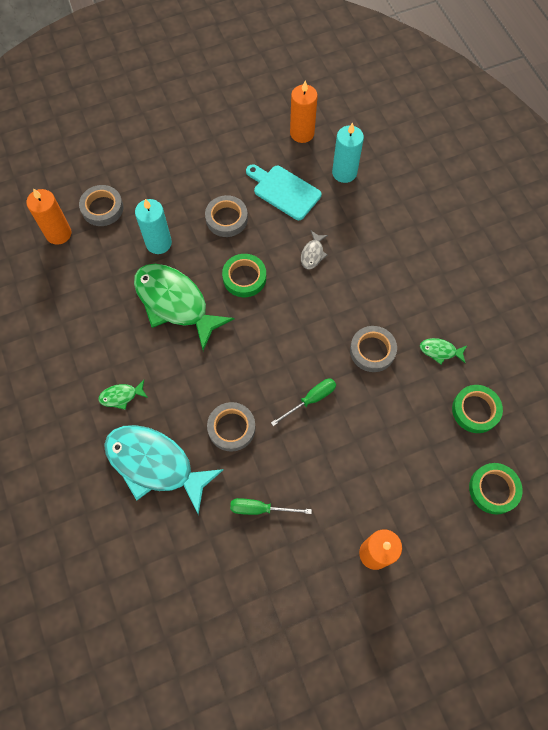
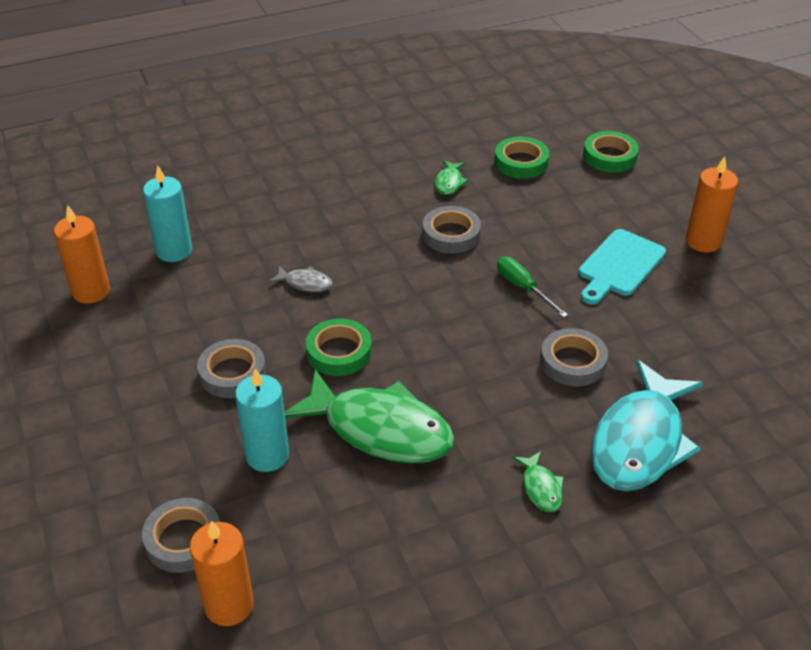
camera: 90 degrees left, 25 degrees down
green fish [134,264,235,351] -> green fish turned 105 degrees counterclockwise [285,369,454,463]
green screwdriver [230,498,312,515] -> none
turquoise cutting board [246,165,321,220] -> turquoise cutting board moved to [579,229,666,304]

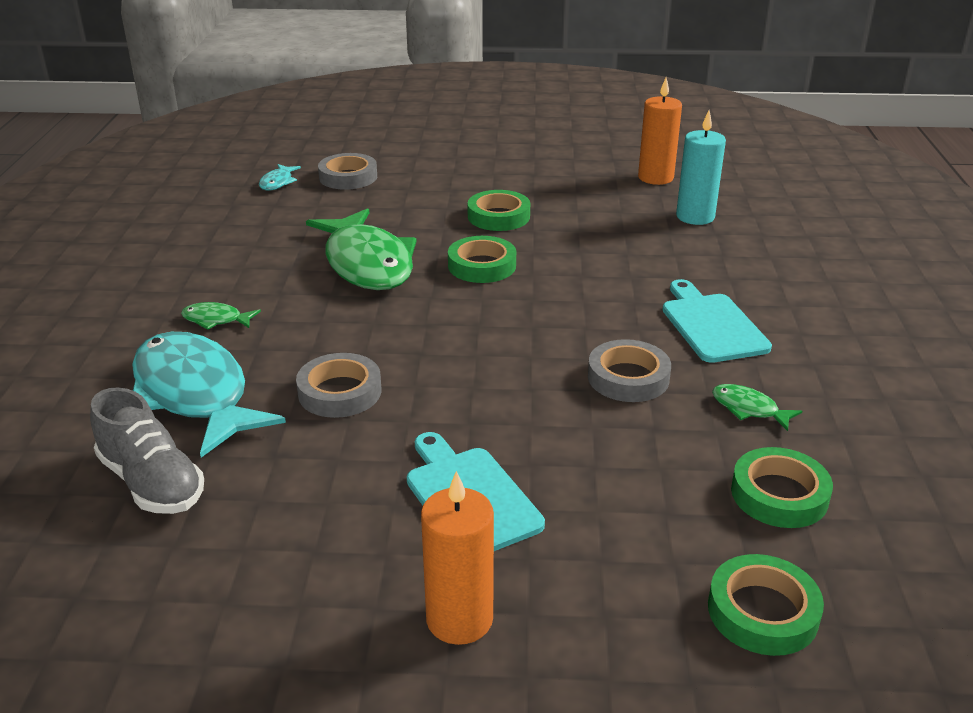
camera: 115 degrees right, 10 degrees down
orange candle [190,520,254,626] -> turquoise fish [259,164,301,190]
grey tape [197,339,266,398] -> green tape [467,190,530,231]
turquoise candle [235,368,289,472] -> none
grey fish [268,265,333,292] -> none
green fish [285,369,454,463] -> green fish turned 75 degrees counterclockwise [306,208,417,290]
green screwdriver [497,257,568,318] -> none
none -> grey shoe [90,387,204,514]
none -> turquoise cutting board [662,279,772,363]

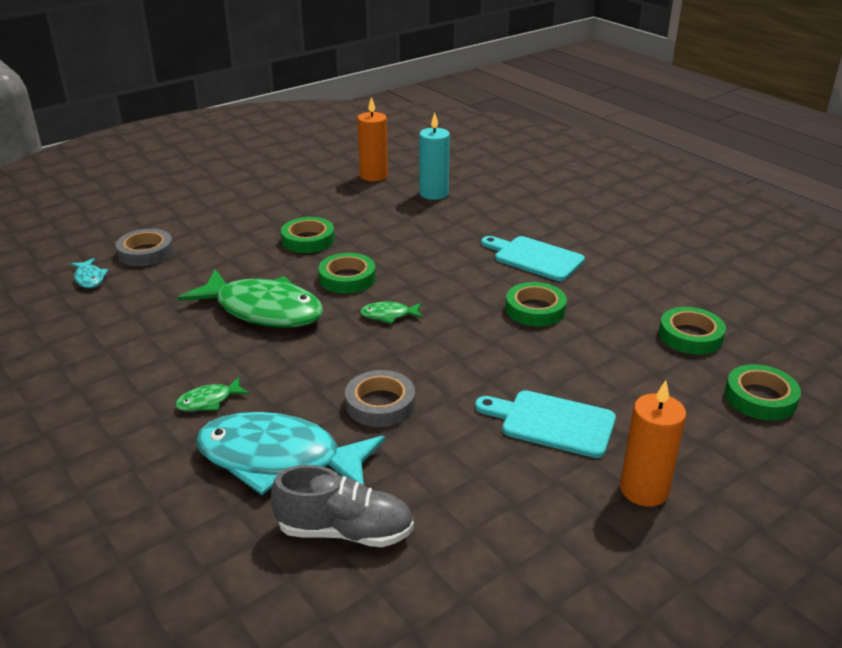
camera: 40 degrees left, 0 degrees up
grey tape [588,339,671,402] -> green tape [506,282,567,327]
green fish [712,384,802,431] -> green fish moved to [360,302,423,324]

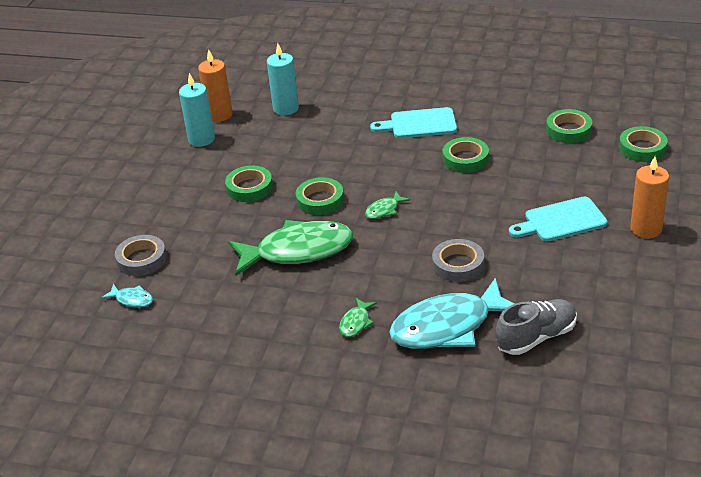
camera: 35 degrees left, 5 degrees up
none -> turquoise candle [179,73,215,147]

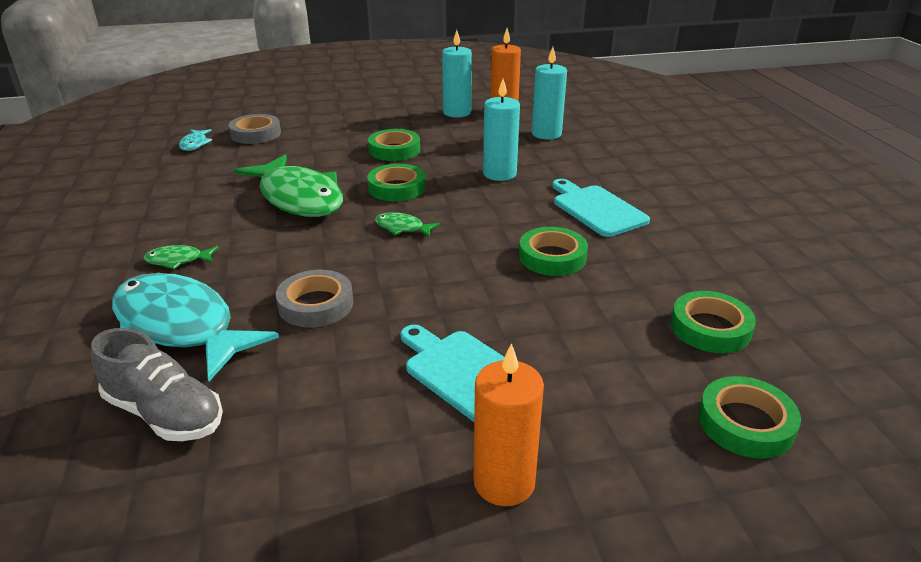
camera: 60 degrees right, 5 degrees down
none -> turquoise candle [483,79,520,181]

